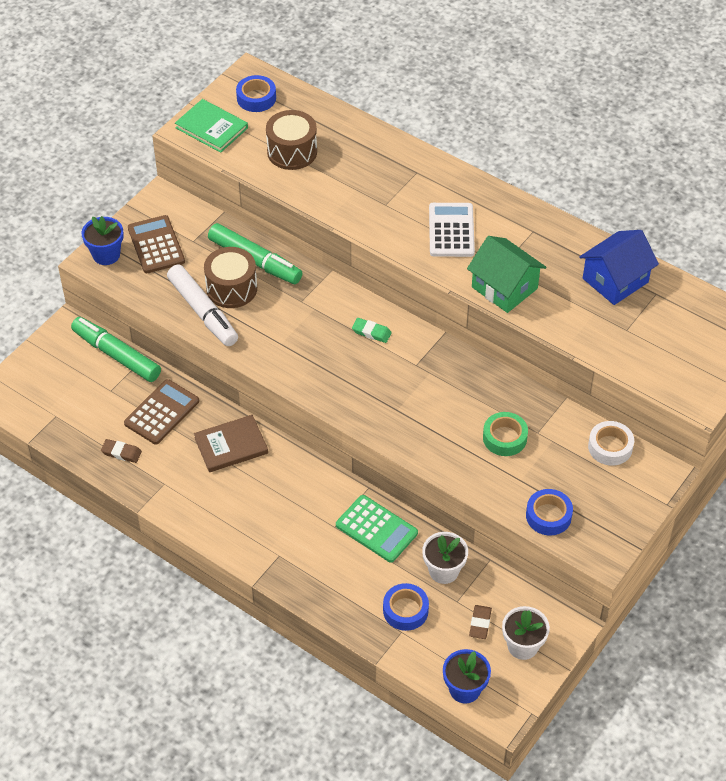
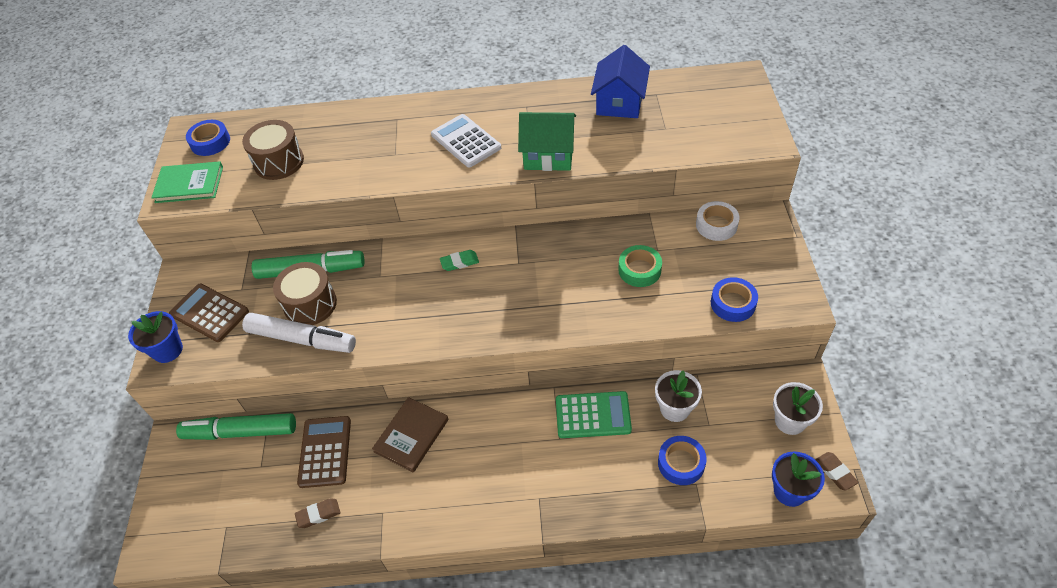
camera: 35 degrees left, 0 degrees up
brown eraser [469,605,492,639] -> brown eraser moved to [815,452,859,491]

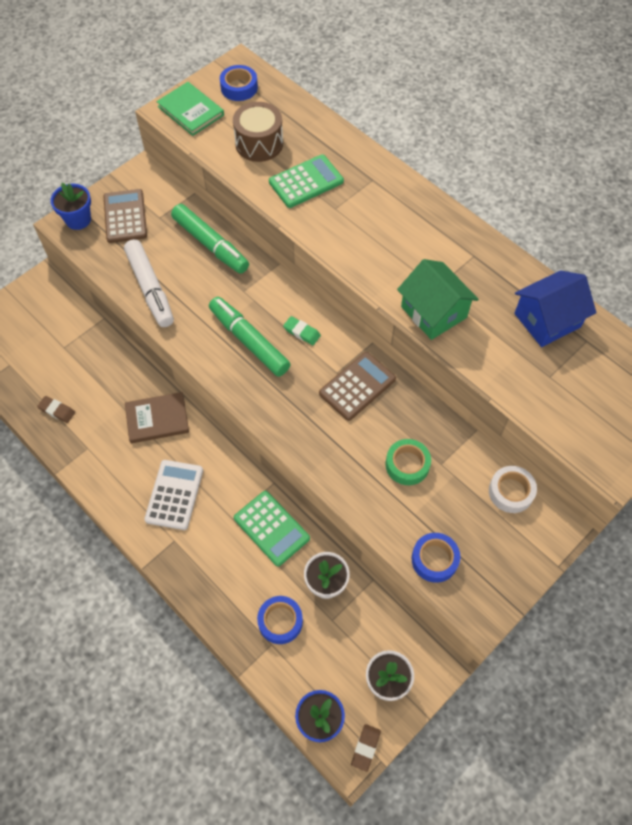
camera: 45 degrees right, 10 degrees up
green marker [176,413,296,440] -> green marker moved to [209,297,291,377]
brown drum [273,262,337,325] -> none
brown calculator [297,416,351,488] -> brown calculator moved to [319,352,396,421]
white calculator [431,114,501,167] -> white calculator moved to [144,460,203,530]
none -> green calculator [269,154,344,208]

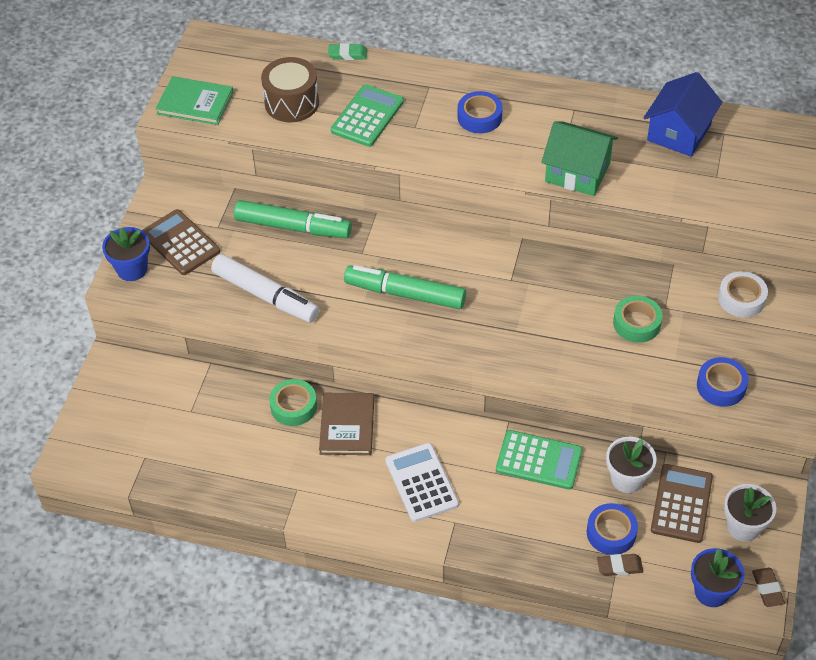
camera: 30 degrees left, 10 degrees down
brown eraser [37,396,75,423] -> brown eraser moved to [597,554,643,576]
brown book [125,392,189,443] -> brown book turned 45 degrees counterclockwise [319,393,374,455]
blue tape [220,65,258,101] -> blue tape moved to [458,91,503,133]
green eraser [283,316,321,345] -> green eraser moved to [328,43,367,60]
brown calculator [319,352,396,421] -> brown calculator moved to [651,464,713,543]
none -> green tape [269,379,317,426]

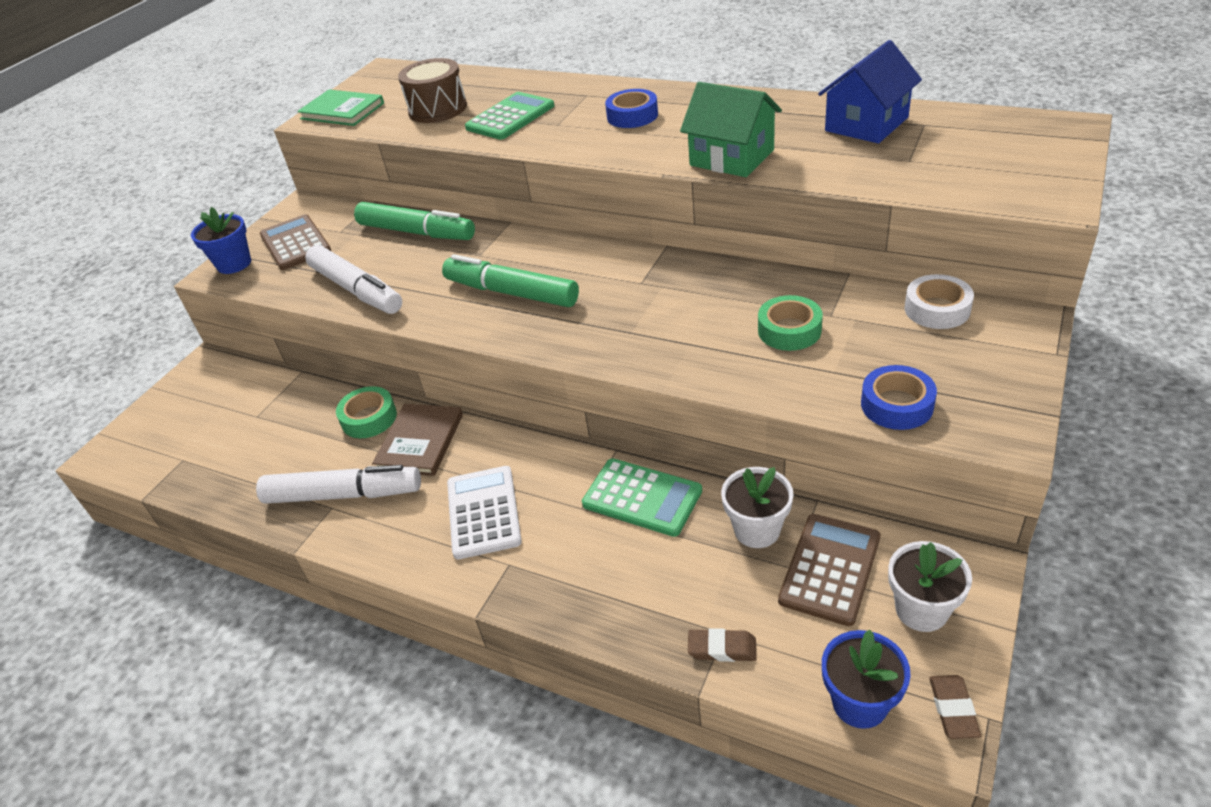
camera: 15 degrees right, 10 degrees down
green eraser [328,43,367,60] -> none
blue tape [587,503,638,555] -> none
none -> white marker [256,465,421,504]

